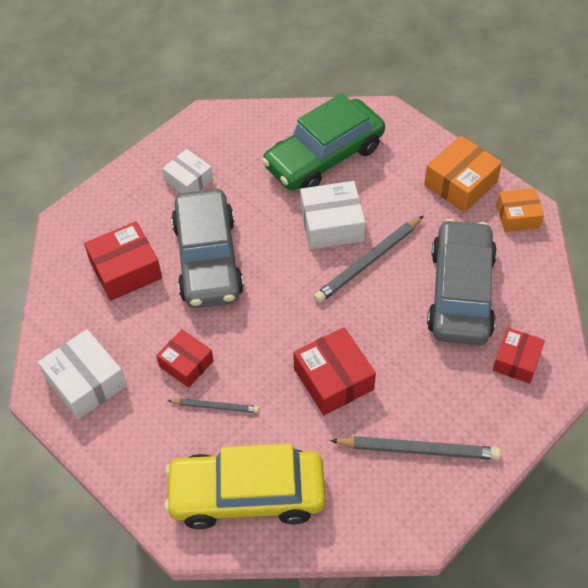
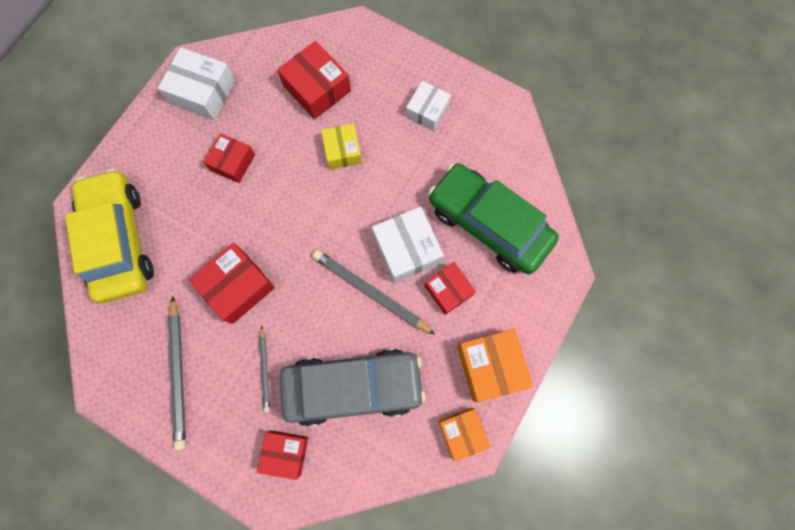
camera: 75 degrees right, 20 degrees up
white box [38,329,127,419] -> white box turned 75 degrees clockwise [158,47,235,120]
grey pencil [168,399,259,413] -> grey pencil moved to [259,326,270,412]
grey car [171,189,244,308] -> yellow box [321,124,362,169]
orange box [424,136,502,212] -> orange box turned 45 degrees clockwise [457,329,533,402]
none -> red box [424,262,476,315]

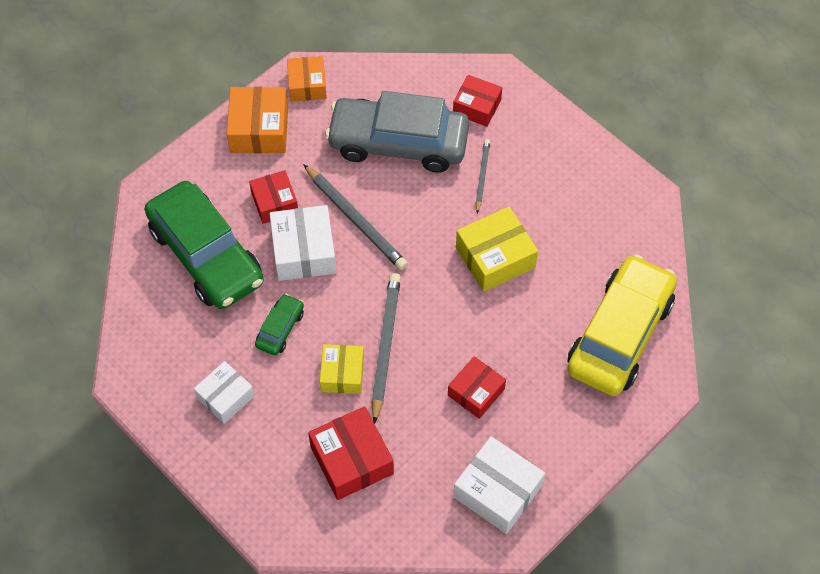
camera: 165 degrees left, 15 degrees down
yellow car [65,169,154,303] -> yellow car turned 150 degrees counterclockwise [567,254,677,396]
grey pencil [168,296,186,451] -> grey pencil moved to [371,273,401,424]
red box [189,243,275,324] -> yellow box [456,207,538,292]
none -> green car [255,294,304,355]

